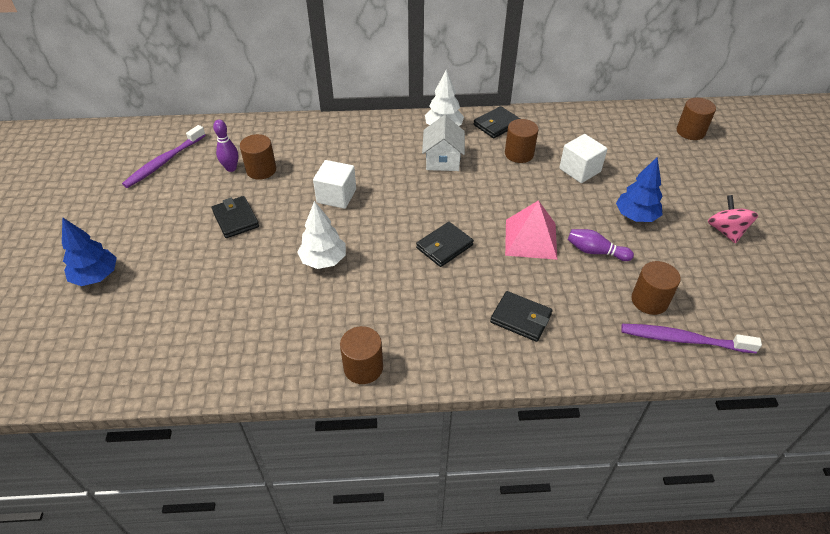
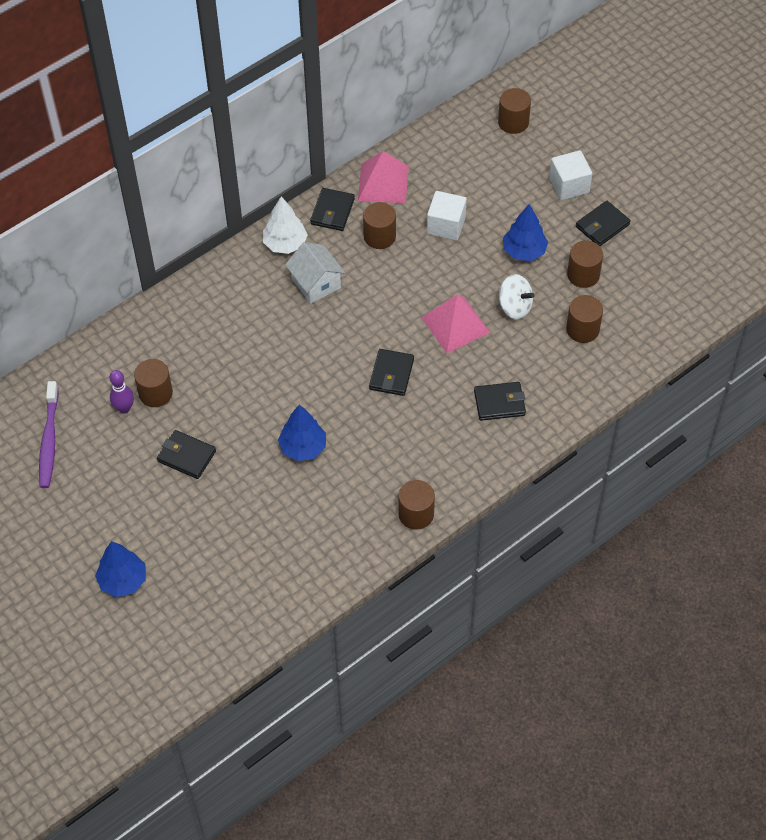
camera: 35 degrees left, 10 degrees up
white tree [297,201,346,269] -> blue tree [278,404,326,461]
white cube [313,160,356,209] -> white cube moved to [549,150,592,200]
purple bowling pin [568,229,634,261] -> white spinning top [498,274,535,319]
purple toothbrush [621,324,762,353] -> none
pink spinning top [708,195,758,243] -> black wallet [576,201,630,246]
none -> pink pyramid [358,151,409,203]
none -> brown cylinder [567,241,603,288]

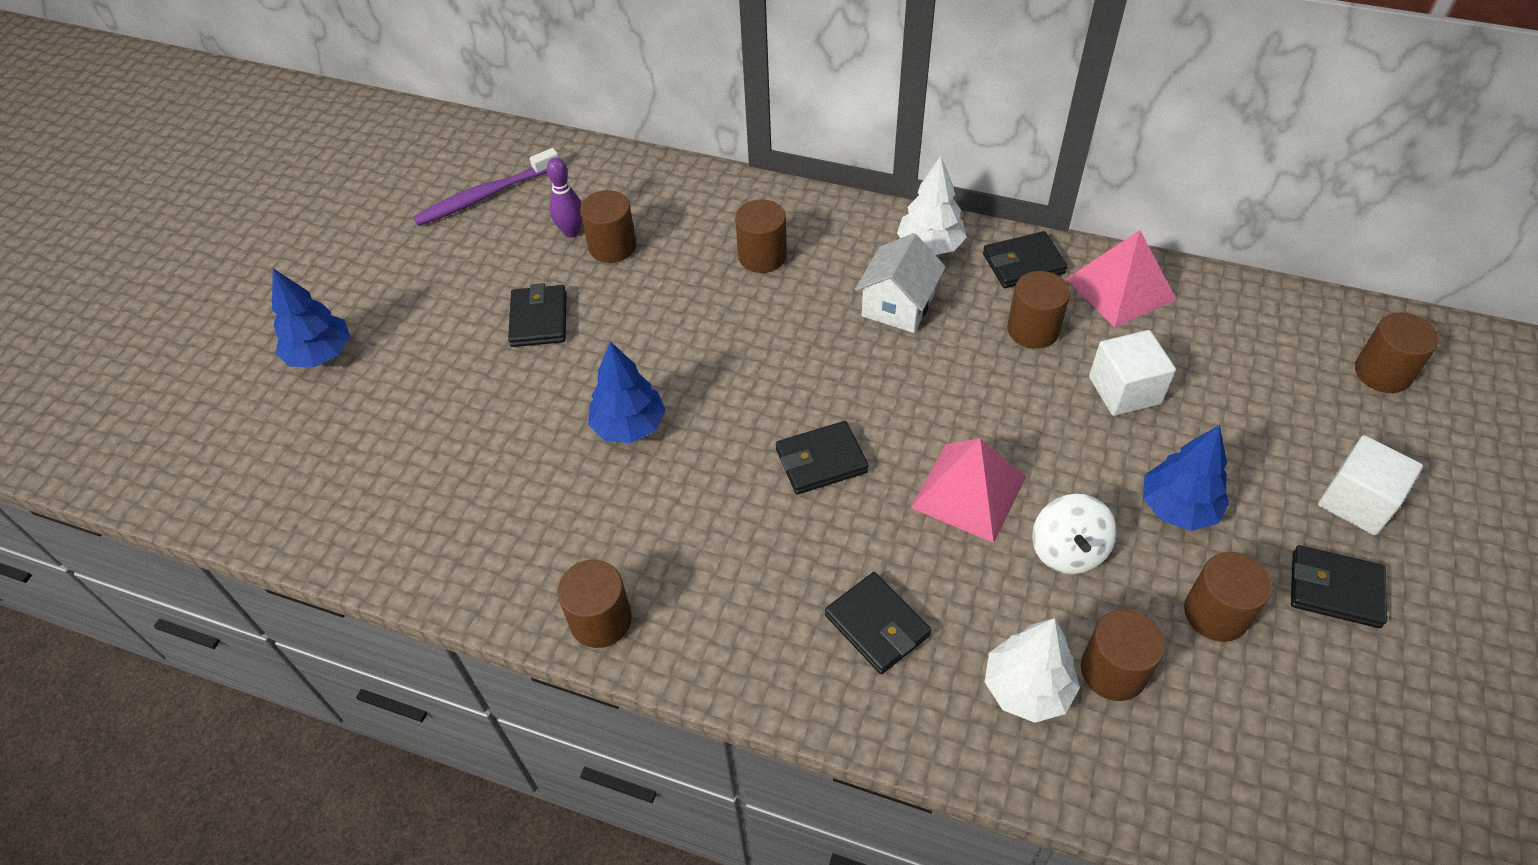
camera: 60 degrees right, 5 degrees down
none -> brown cylinder [735,199,787,273]
none -> white tree [985,618,1080,723]

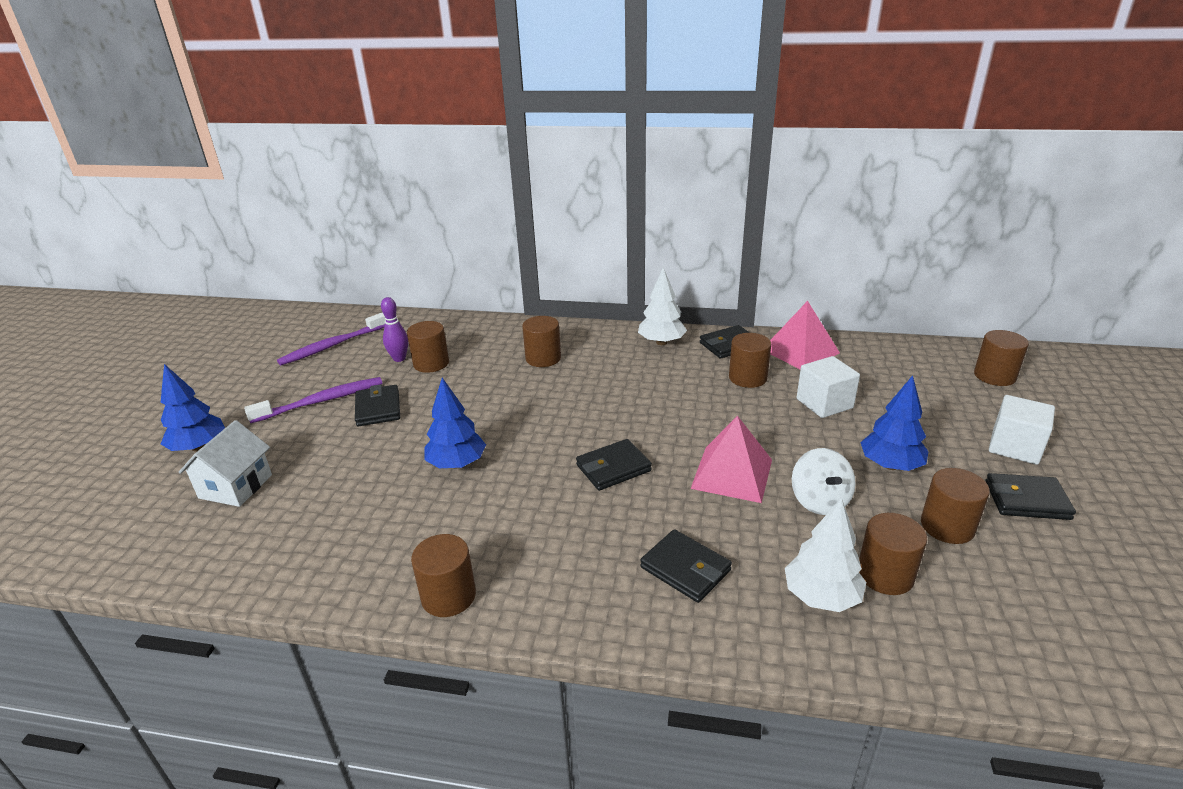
camera: 10 degrees left, 20 degrees down
white house [855,233,946,333] -> white house moved to [178,420,272,507]
none -> purple toothbrush [244,377,383,423]

